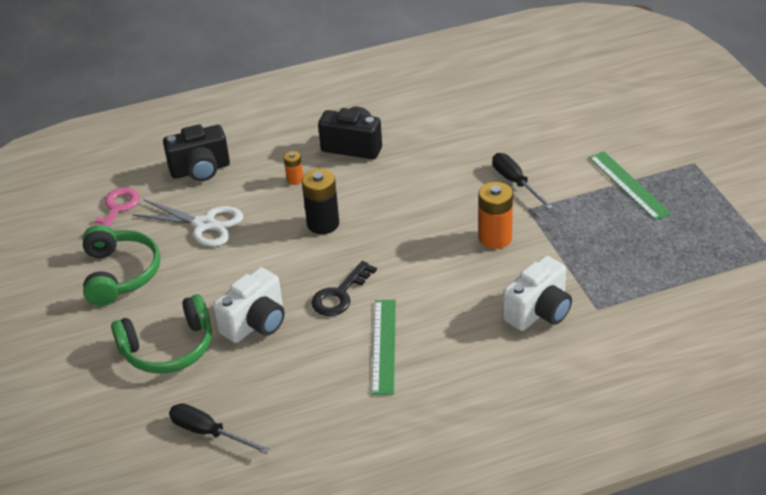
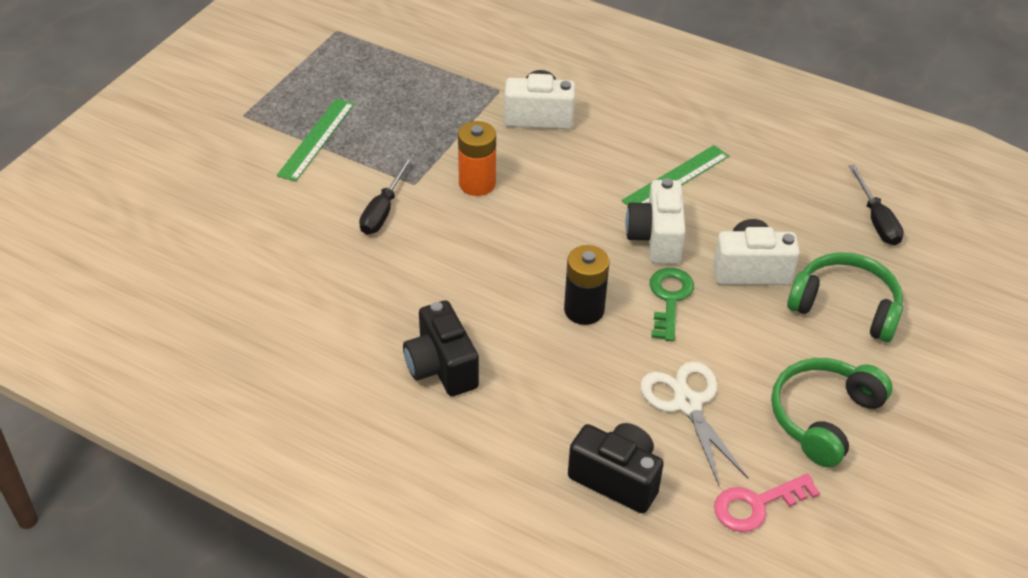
camera: 135 degrees left, 5 degrees up
orange battery [284,151,303,185] -> none
black key [311,261,377,316] -> white camera [625,178,686,264]
none -> green key [650,268,694,342]

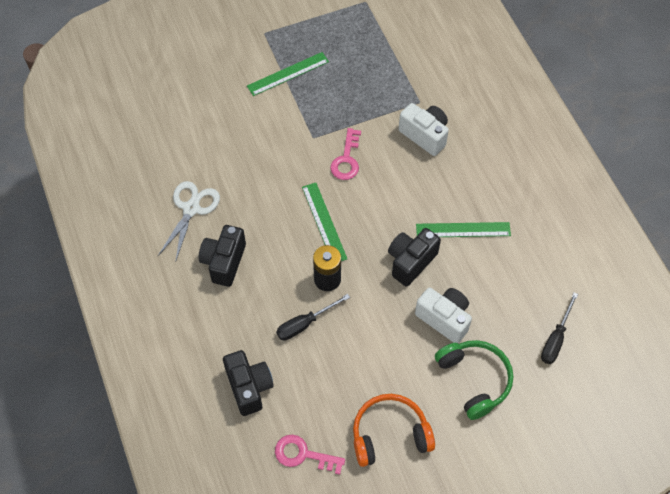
camera: 40 degrees right, 15 degrees up
black screwdriver [359,157,413,235] -> black screwdriver moved to [276,294,350,340]
orange battery [458,121,496,196] -> pink key [330,128,361,180]
white camera [625,178,686,264] -> black camera [388,228,441,287]
white scissors [640,361,748,486] -> white scissors moved to [157,181,220,263]
green key [650,268,694,342] -> none
green headphones [771,358,893,467] -> orange headphones [353,394,435,467]
none -> green ruler [302,183,347,261]

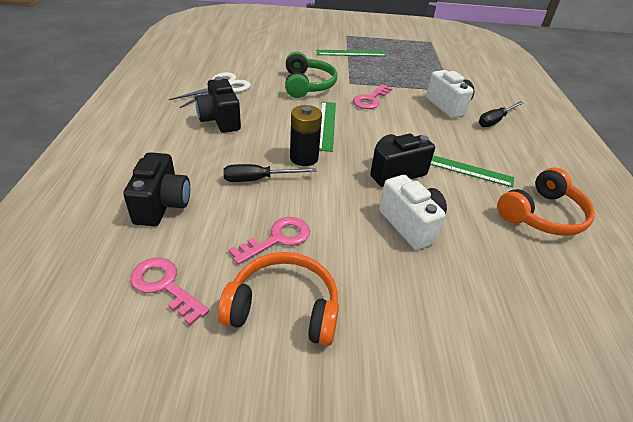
camera: 20 degrees right, 20 degrees down
black camera [199,225,246,287] -> black camera turned 60 degrees counterclockwise [195,77,241,133]
green headphones [435,340,513,420] -> green headphones moved to [285,52,338,98]
black screwdriver [541,292,578,364] -> black screwdriver moved to [479,101,524,127]
none -> pink key [228,217,310,265]
none -> orange headphones [497,167,595,236]

